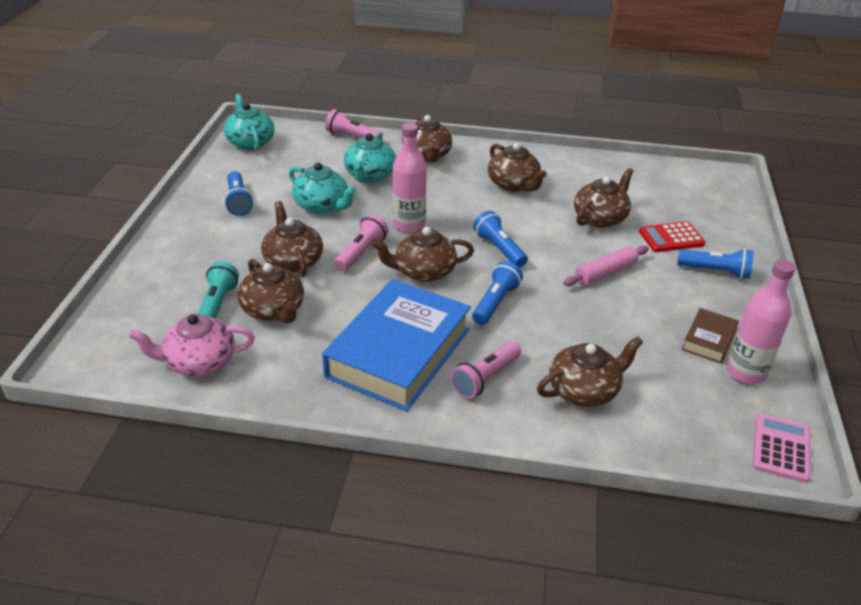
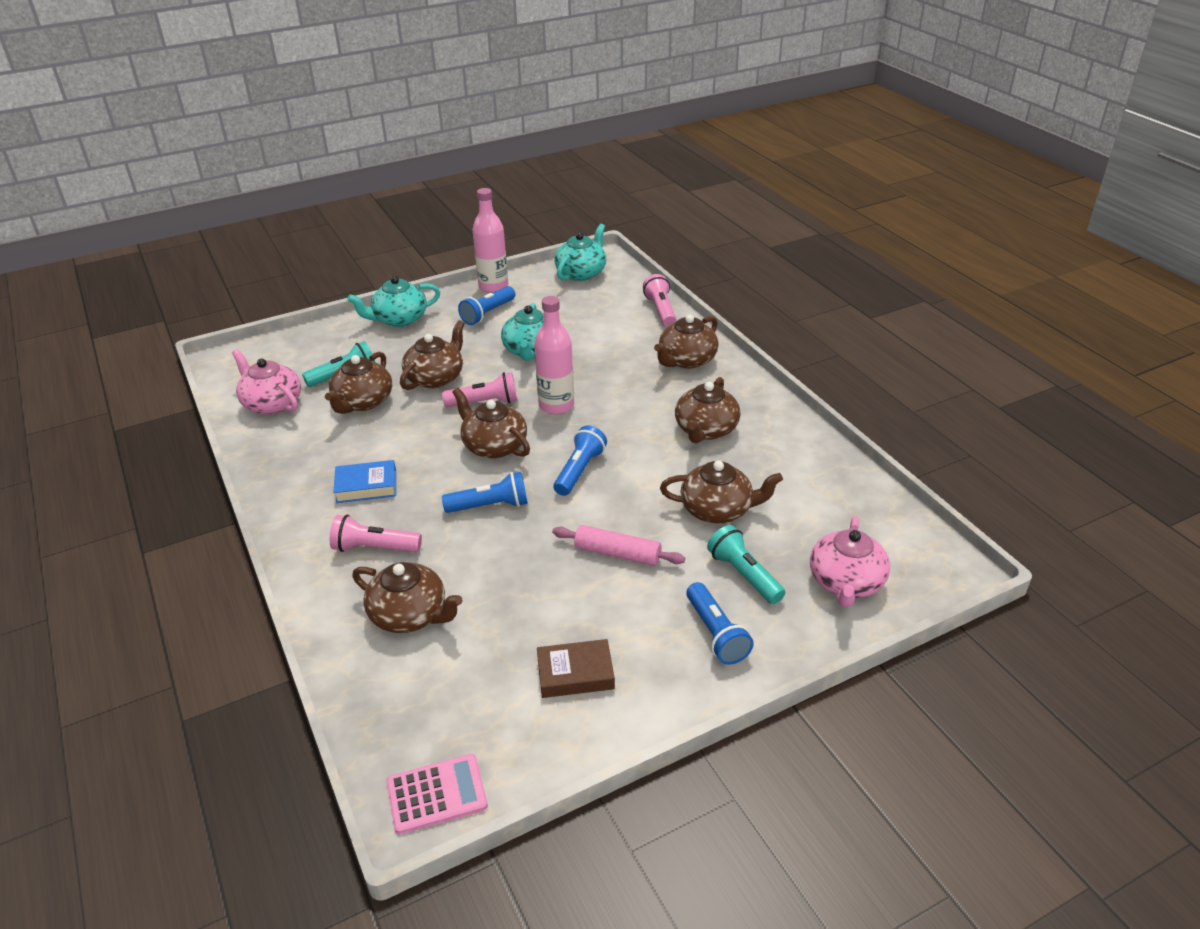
camera: 55 degrees right, 0 degrees up
blue book [322,279,471,411] -> blue book [333,460,396,503], size x0.44
turquoise teapot [344,133,396,183] -> turquoise teapot moved to [347,276,440,327]
red calculator [639,221,706,252] -> turquoise flashlight [707,525,785,604]
pink bottle [726,260,795,384] -> pink bottle moved to [473,188,508,293]
none -> pink teapot [810,516,890,608]

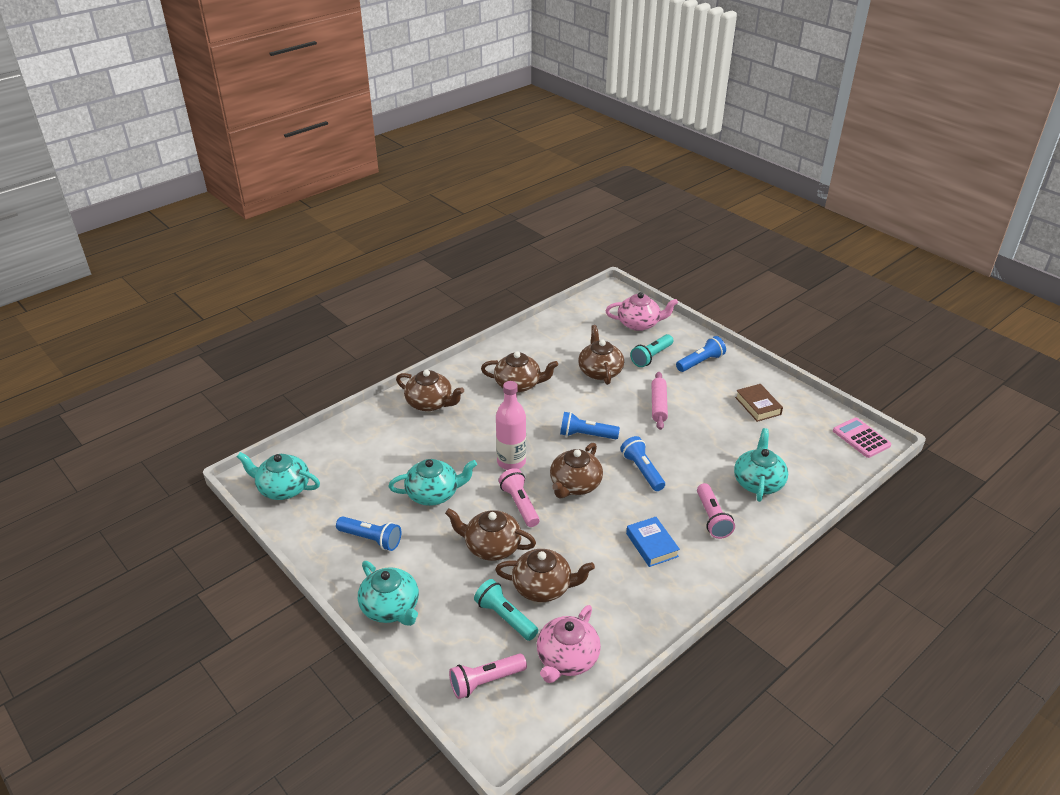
camera: 105 degrees left, 0 degrees up
brown teapot [352,562,463,633] -> turquoise teapot [734,428,788,502]
pink bottle [473,188,508,293] -> none
pink flashlight [643,274,676,327] -> pink flashlight moved to [449,653,527,699]

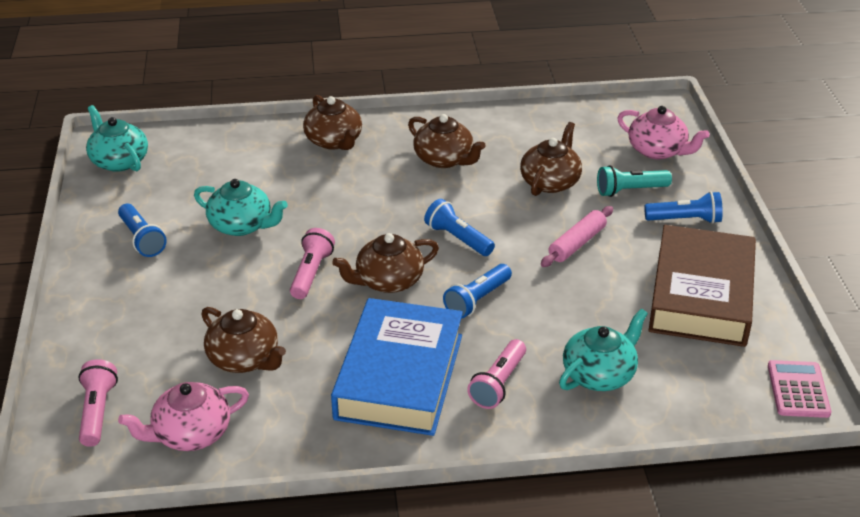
camera: 35 degrees right, 0 degrees up
turquoise teapot [358,561,419,626] -> none
brown teapot [445,508,536,561] -> none
pink flashlight [449,653,527,699] -> pink flashlight turned 75 degrees clockwise [79,359,118,447]
turquoise flashlight [474,579,538,641] -> none
pink bottle [496,381,526,470] -> none
blue flashlight [620,436,665,491] -> blue flashlight turned 150 degrees counterclockwise [443,264,512,319]
blue book [626,517,680,567] -> blue book [331,298,463,436], size x2.27
brown book [735,384,783,422] -> brown book [648,225,756,347], size x2.27

